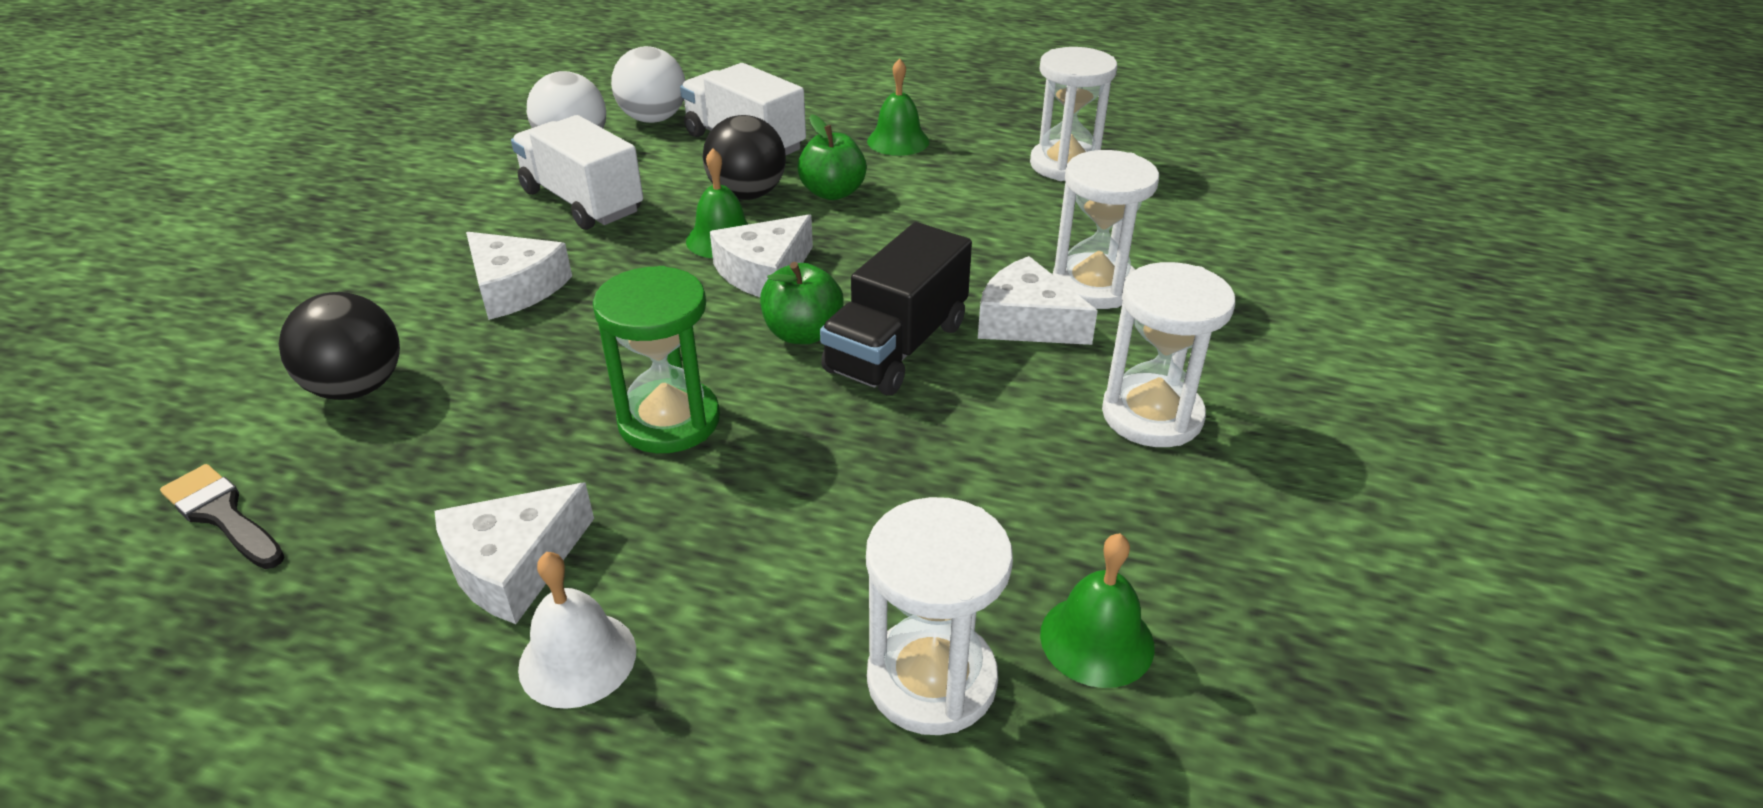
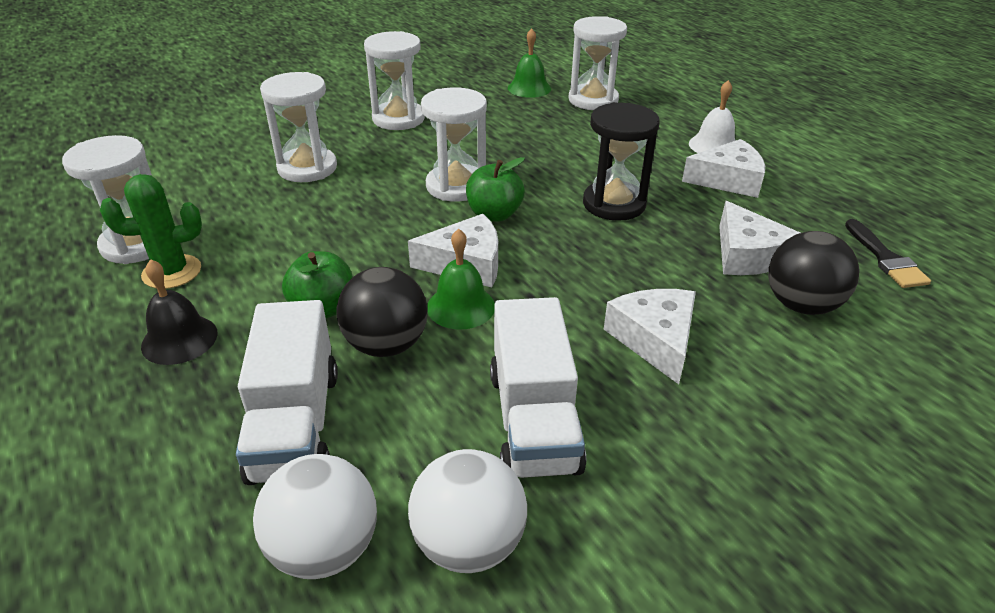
camera: 140 degrees left, 0 degrees up
green hourglass [593,266,720,453] -> black hourglass [583,102,660,221]
black truck [820,222,972,395] -> white hourglass [421,87,487,202]
green bell [867,58,929,156] -> black bell [141,259,218,365]
white cheese [978,256,1098,345] -> white cheese moved to [719,201,800,275]
none -> green cactus [100,174,202,289]

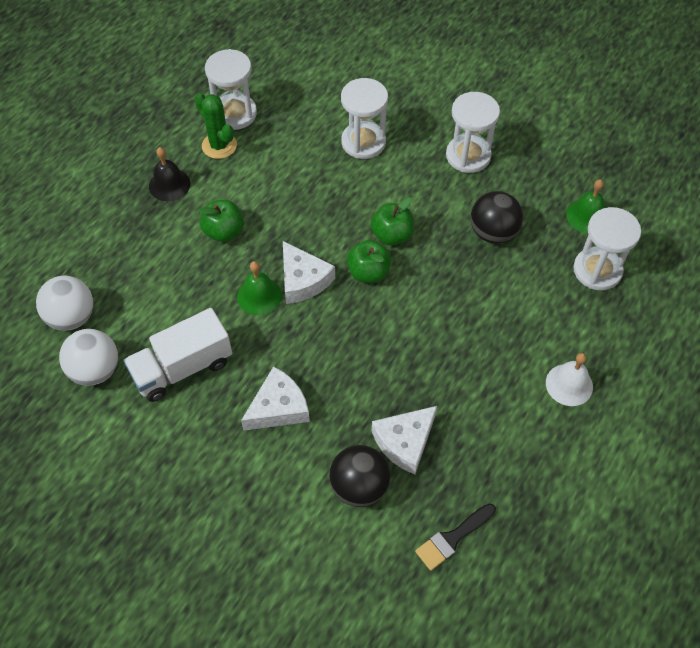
camera: 65 degrees right, 20 degrees up
white truck [236,300,338,485] -> none
black ball [337,267,428,357] -> black ball moved to [470,191,523,244]
white hourglass [421,87,487,202] -> green apple [371,197,414,245]
black hourglass [583,102,660,221] -> none
white cheese [682,139,765,198] -> none

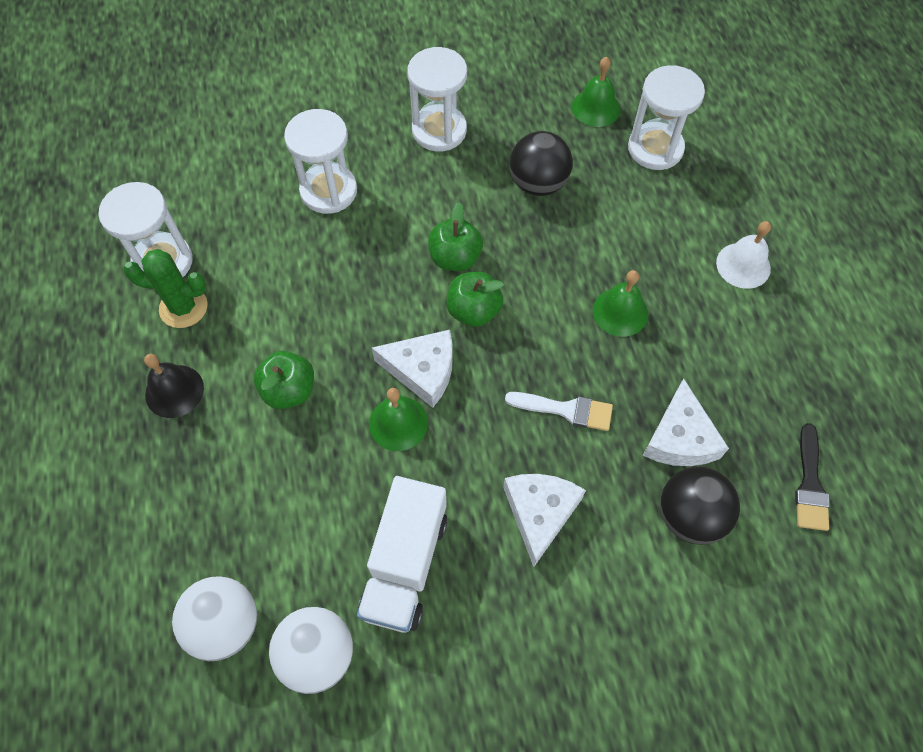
camera: 45 degrees left, 5 degrees up
none -> white brush [505,392,613,431]
none -> green bell [593,270,648,337]

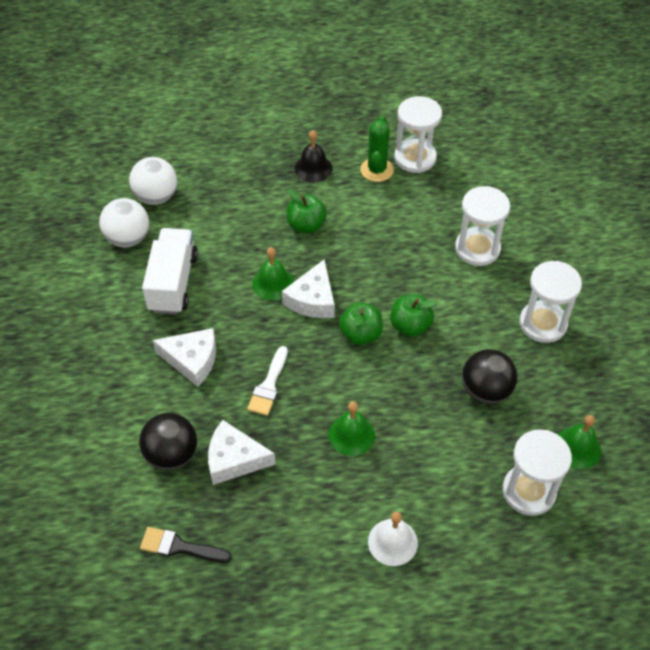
camera: 95 degrees right, 10 degrees down
white truck [357,476,447,633] -> white truck turned 75 degrees clockwise [142,228,198,314]

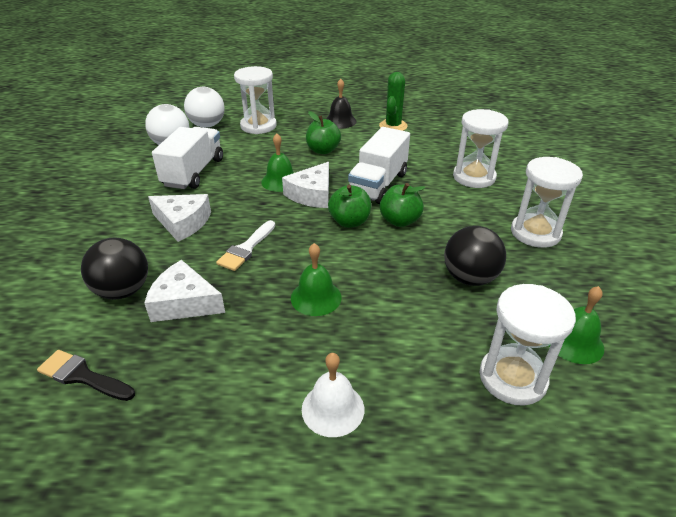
camera: 10 degrees right, 15 degrees down
white hourglass [394,96,442,173] -> white hourglass moved to [234,66,277,134]
none -> white truck [348,127,410,204]

